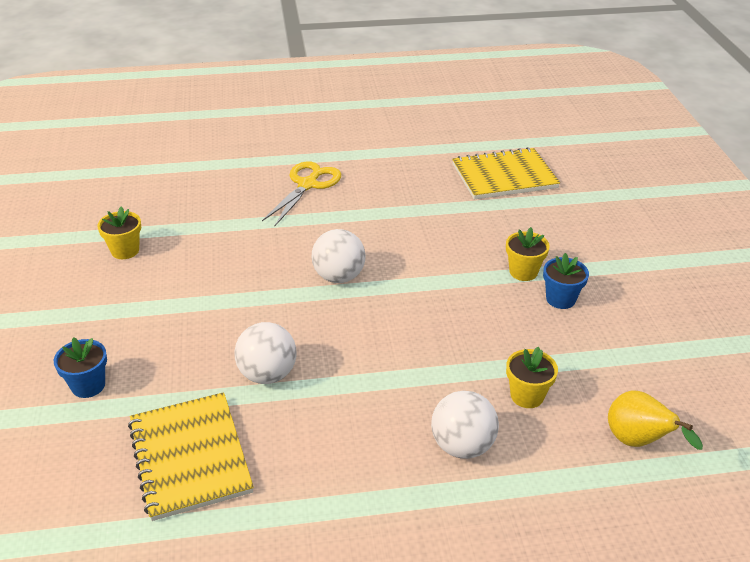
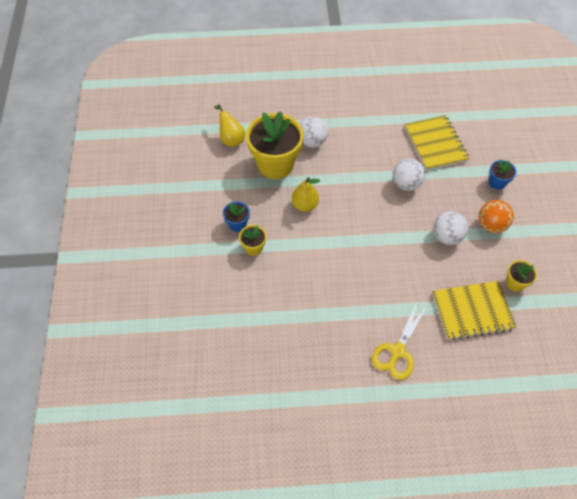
camera: 175 degrees left, 20 degrees up
white ball [312,229,366,283] -> white ball moved to [433,211,468,245]
yellow notebook [452,147,560,200] -> yellow notebook moved to [433,281,516,340]
yellow flower pot [506,347,558,408] -> yellow flower pot [246,111,304,179], size x2.20
none -> yellow pear [292,177,320,212]
none -> orange ball [479,200,514,233]

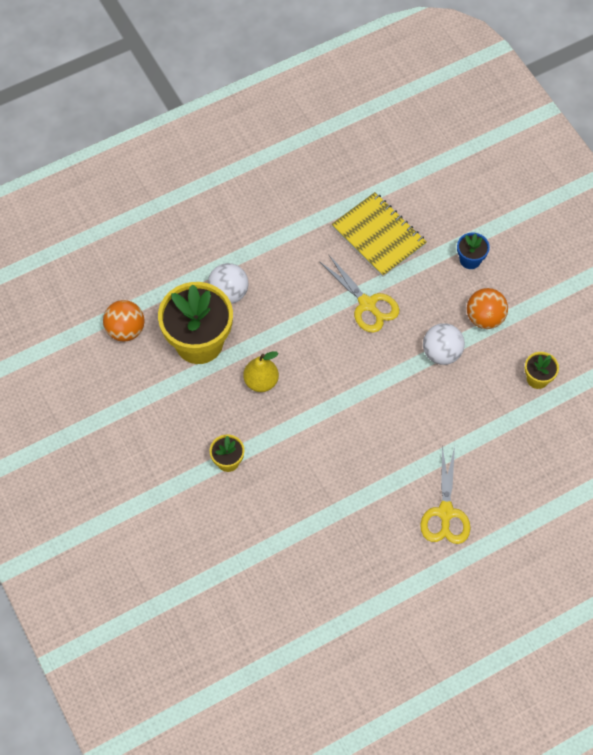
camera: 25 degrees left, 5 degrees up
yellow pear [214,104,245,147] -> orange ball [103,300,145,341]
blue flower pot [223,201,250,232] -> none
white ball [393,159,425,191] -> yellow scissors [320,255,399,333]
yellow notebook [433,281,516,340] -> none

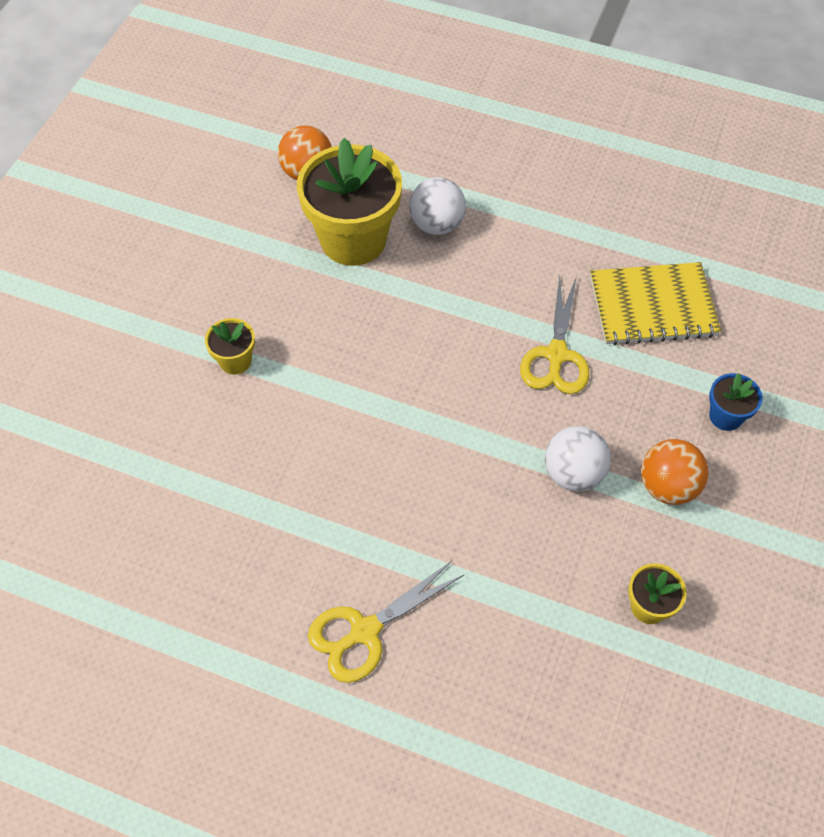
camera: 50 degrees right, 5 degrees down
yellow pear [243,351,279,392] -> none
yellow notebook [332,192,427,277] -> yellow notebook turned 75 degrees clockwise [590,262,721,345]

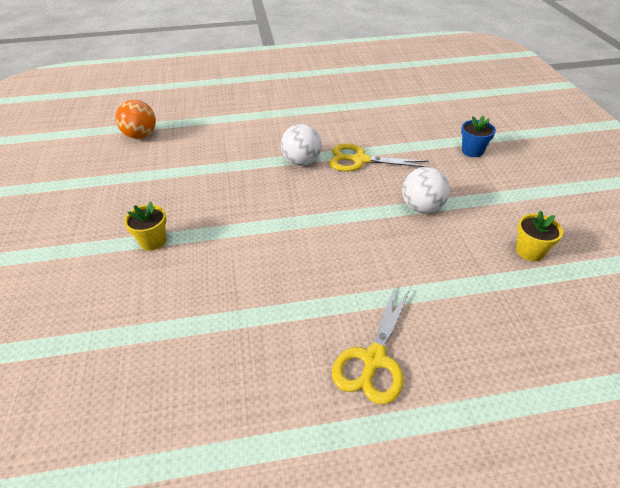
camera: 30 degrees left, 15 degrees down
yellow flower pot [297,138,402,266] -> none
white ball [409,177,466,235] -> white ball moved to [281,124,322,166]
yellow scissors [520,275,590,394] -> yellow scissors turned 120 degrees clockwise [329,143,429,171]
yellow notebook [590,262,721,345] -> none
orange ball [641,439,709,505] -> none

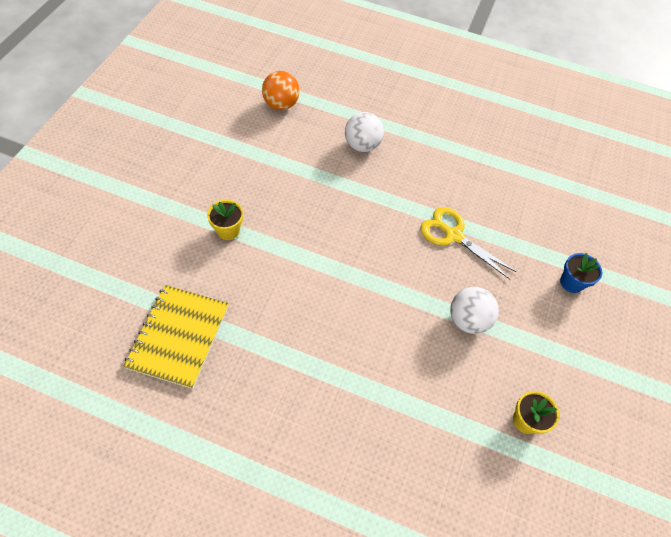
camera: 25 degrees right, 15 degrees up
white ball [281,124,322,166] -> white ball moved to [345,112,384,152]
yellow scissors [332,286,411,404] -> none
none -> yellow notebook [123,285,229,389]

